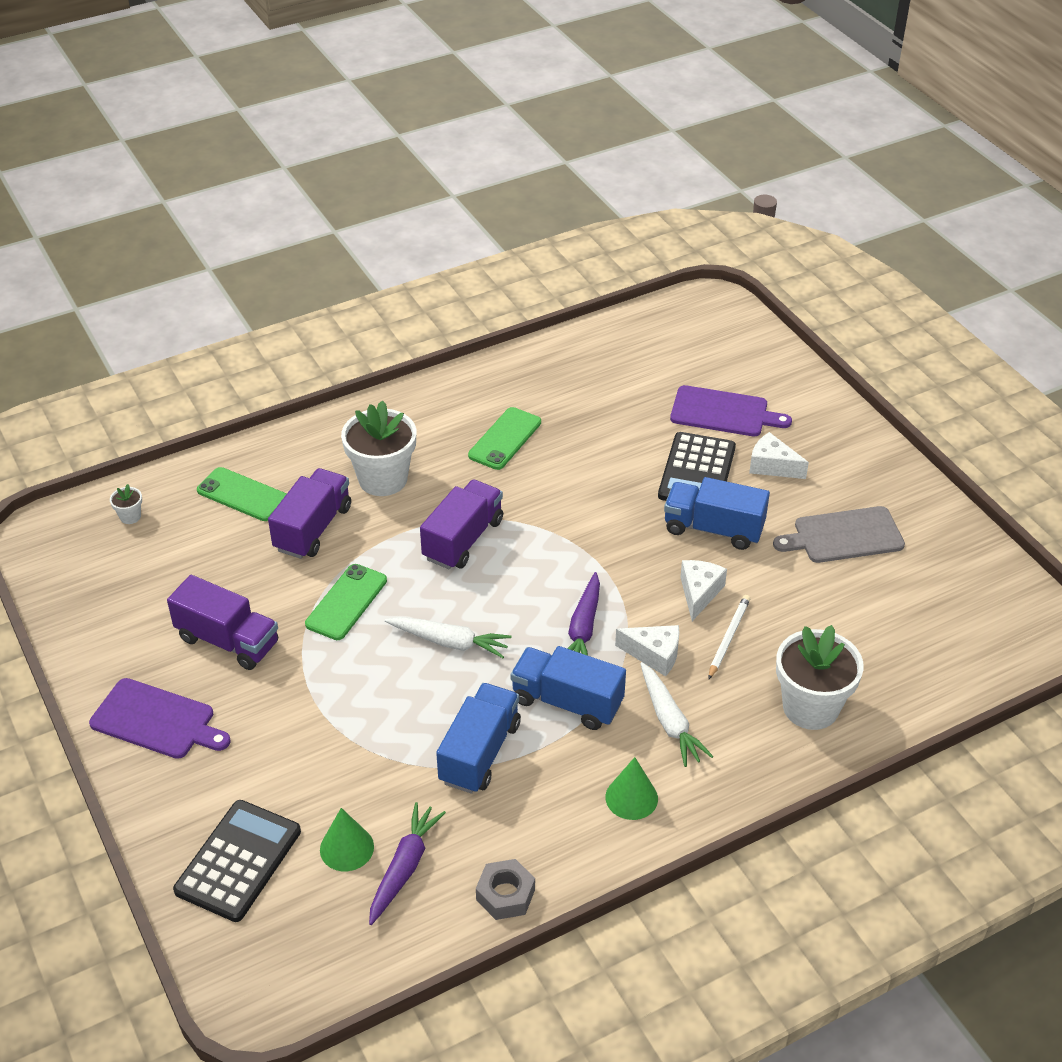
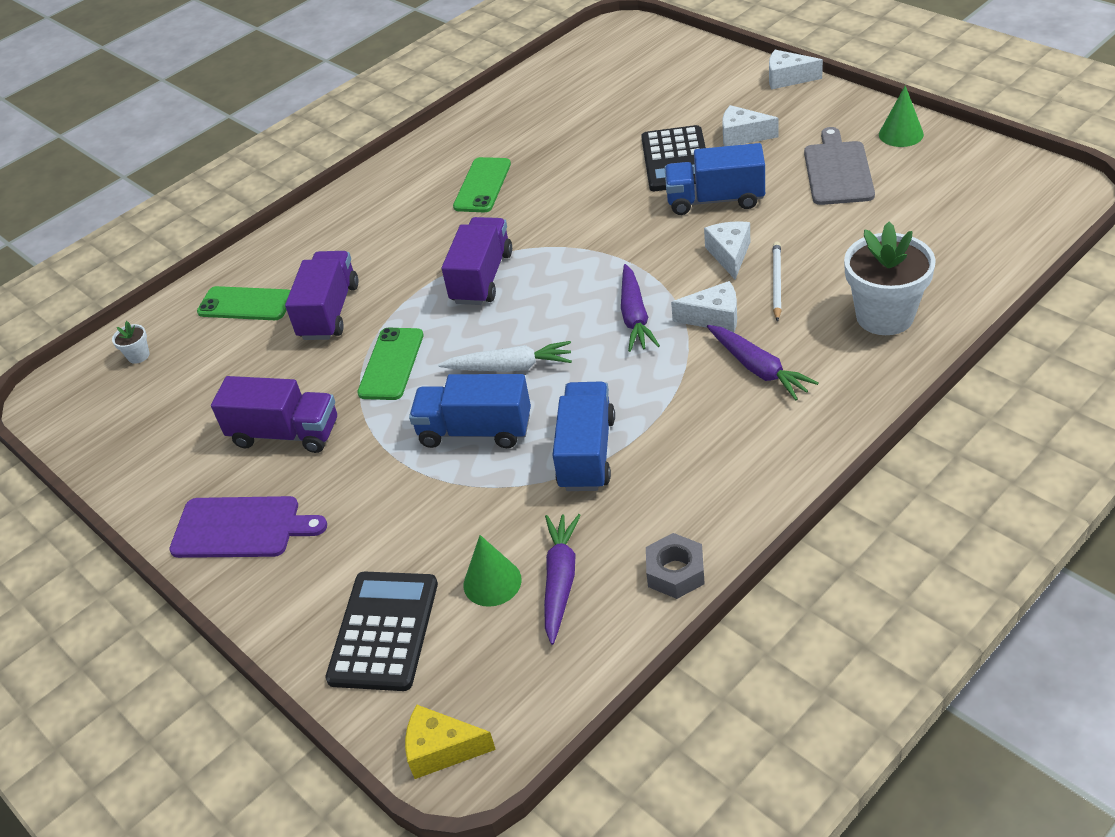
camera: 10 degrees left, 0 degrees up
white flower pot [341,400,416,496] -> none
blue truck [511,646,626,730] -> blue truck moved to [409,374,531,448]
green cone [605,757,658,820] -> green cone moved to [879,85,924,147]
white carrot [640,662,714,767] -> purple carrot [707,325,819,400]
purple cutting board [670,385,792,436] -> none
grey cutting board [773,506,905,563] -> grey cutting board turned 120 degrees clockwise [804,127,875,205]
none -> yellow cheese [405,705,496,779]
none -> white cheese [769,50,823,90]

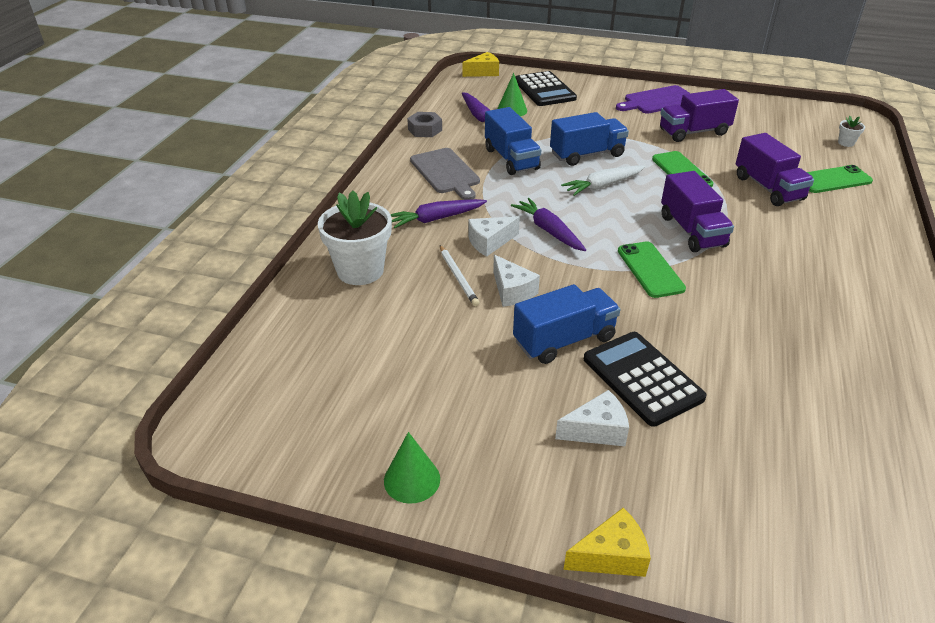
camera: 145 degrees right, 5 degrees down
green phone [453,157,511,212] -> green phone moved to [618,241,686,298]
purple carrot [707,325,819,400] -> purple carrot turned 45 degrees counterclockwise [391,199,487,228]
white cheese [769,50,823,90] -> yellow cheese [564,508,651,577]
grey cutting board [804,127,875,205] -> grey cutting board moved to [410,148,480,200]

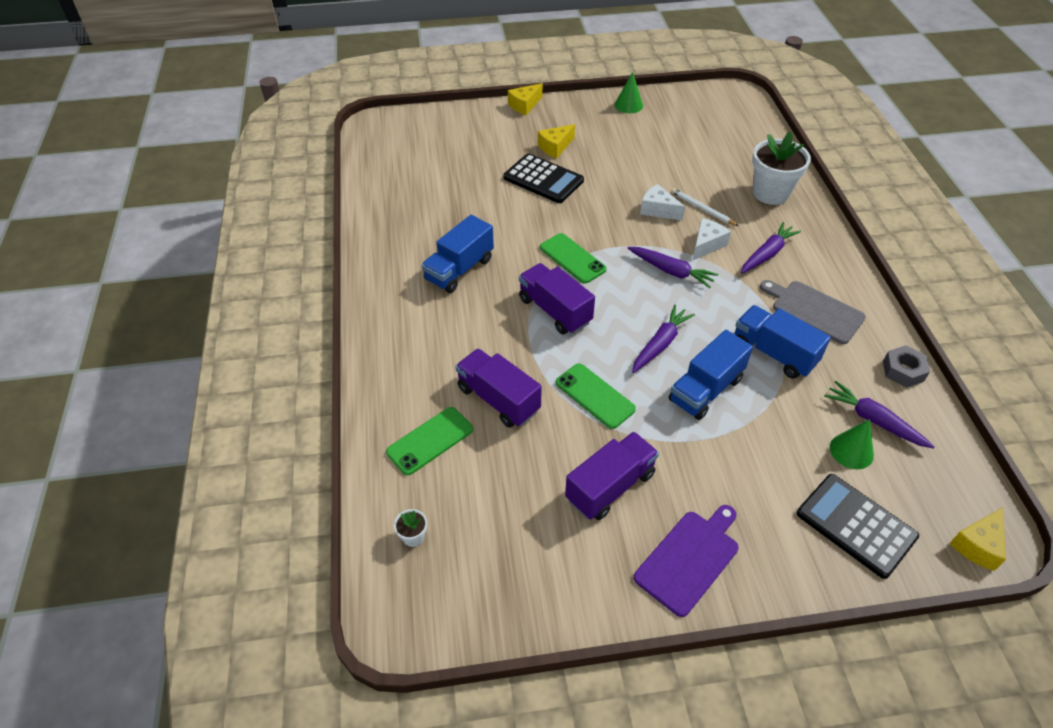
camera: 155 degrees right, 10 degrees up
blue truck [513,284,620,364] -> blue truck moved to [421,215,494,293]
white cheese [555,390,629,446] -> yellow cheese [538,124,575,158]
white carrot [561,165,645,196] -> purple carrot [632,305,695,373]

